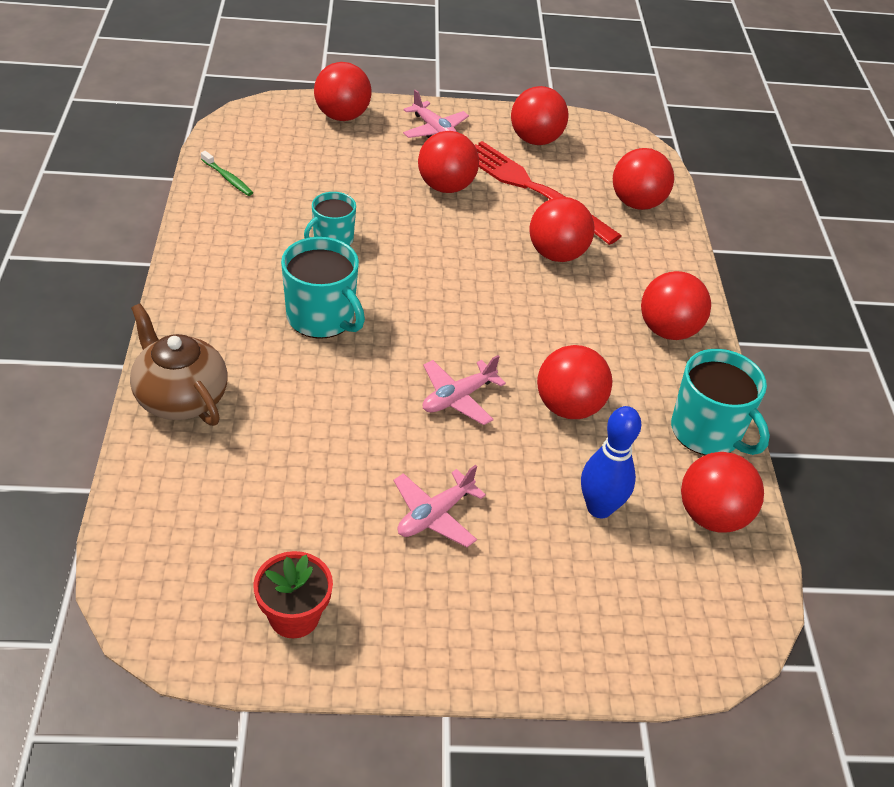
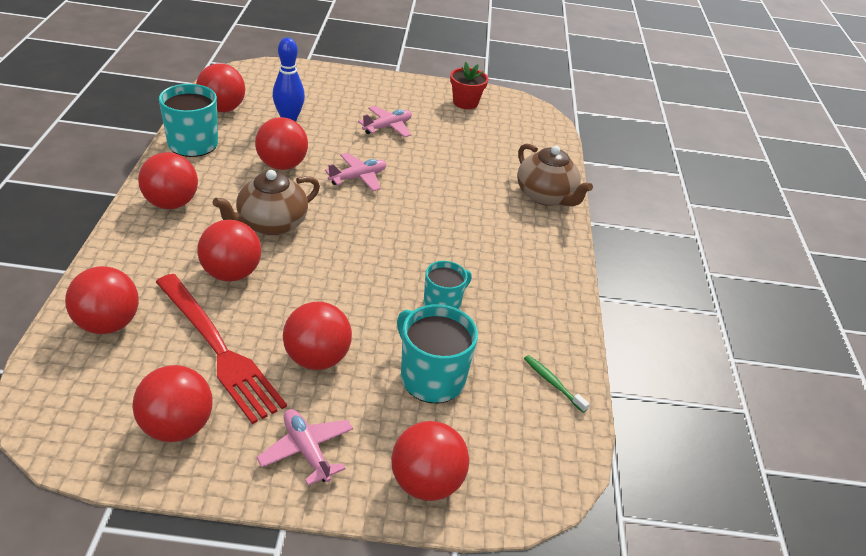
camera: 175 degrees left, 5 degrees down
turquoise mug [281,237,365,339] -> turquoise mug moved to [397,304,478,403]
none -> brown teapot [213,170,320,236]

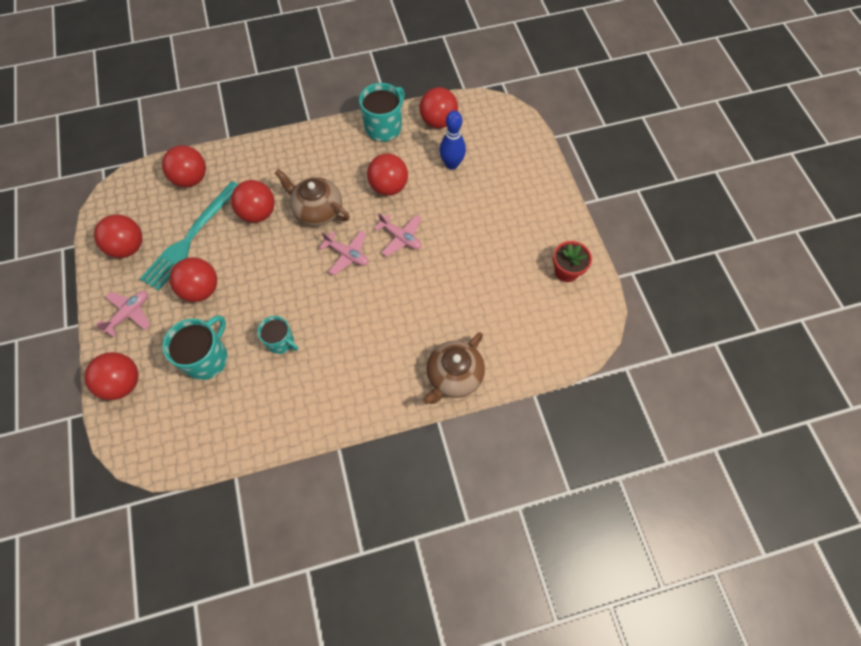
camera: 75 degrees right, 25 degrees up
red ball [138,152,198,209] -> none
red fork [156,274,287,424] -> turquoise fork [140,181,238,291]
pink plane [358,106,412,137] -> pink plane moved to [319,230,369,275]
green toothbrush [524,355,590,413] -> none

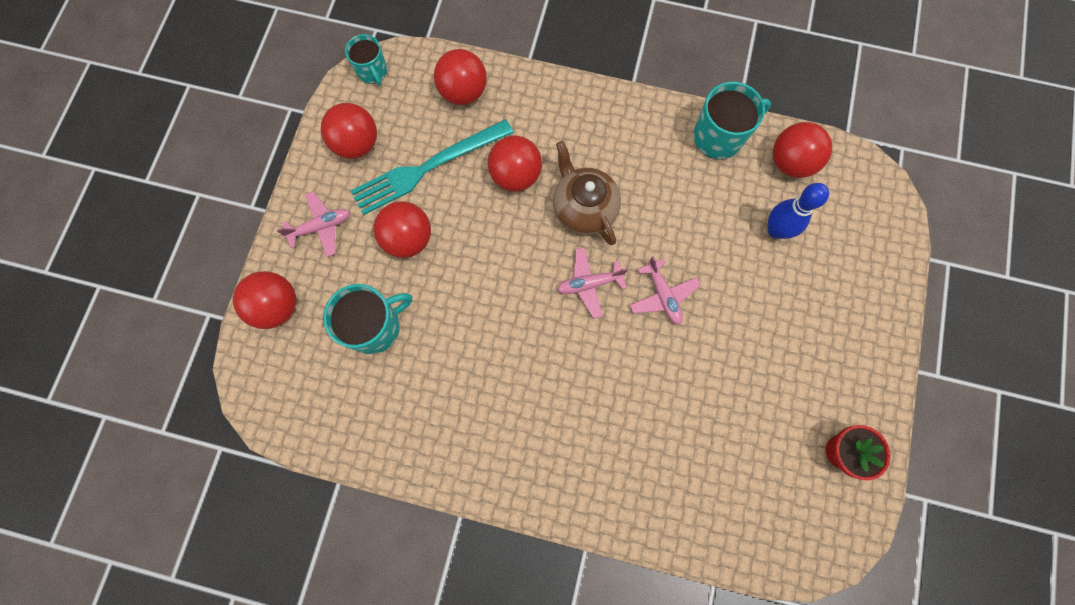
camera: 30 degrees right, 10 degrees up
turquoise mug [257,316,298,354] -> turquoise mug moved to [345,34,387,85]
pink plane [319,230,369,275] -> pink plane turned 105 degrees clockwise [557,247,628,319]
red ball [367,153,408,195] -> none
brown teapot [423,332,485,404] -> none

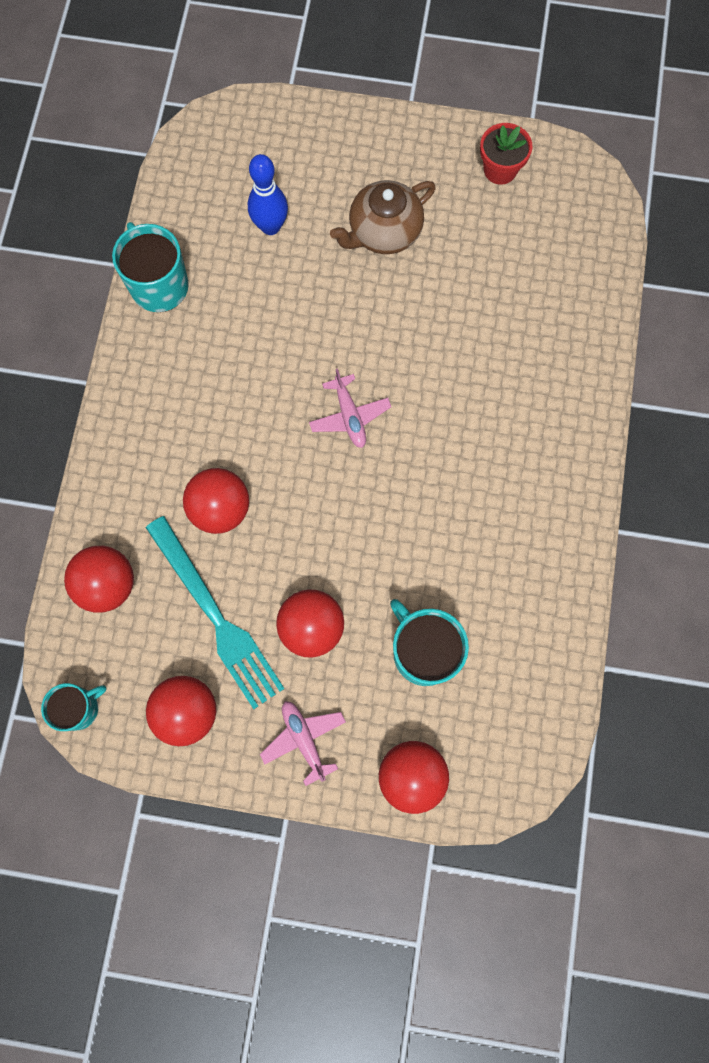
camera: 95 degrees left, 0 degrees up
brown teapot [553,141,621,245] -> brown teapot moved to [330,180,436,254]
pink plane [630,256,701,325] -> none
red ball [773,122,832,178] -> none

